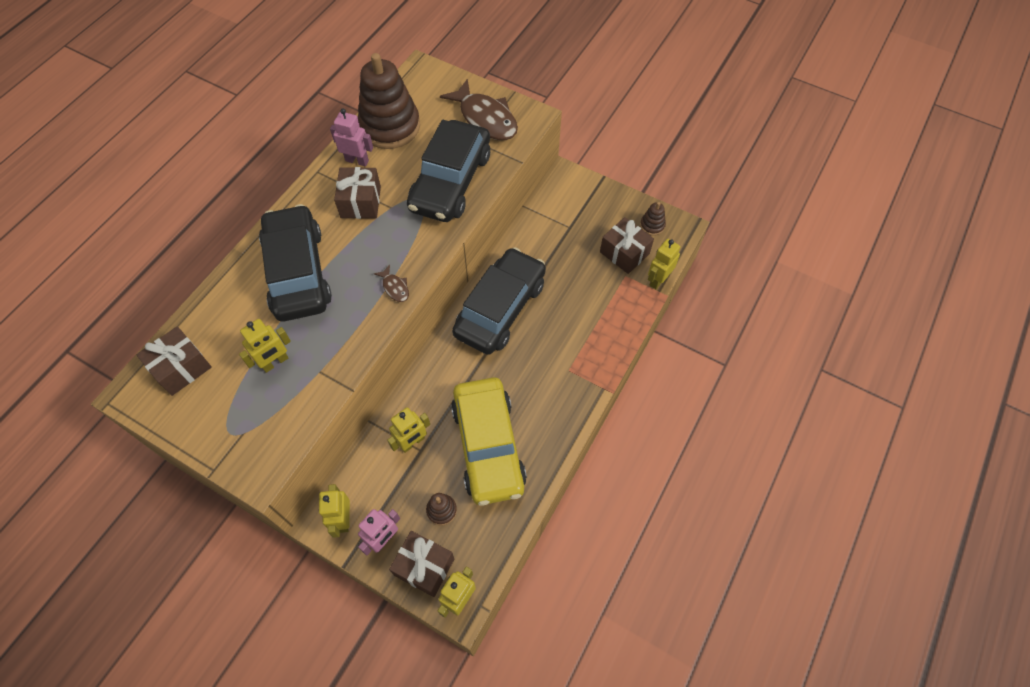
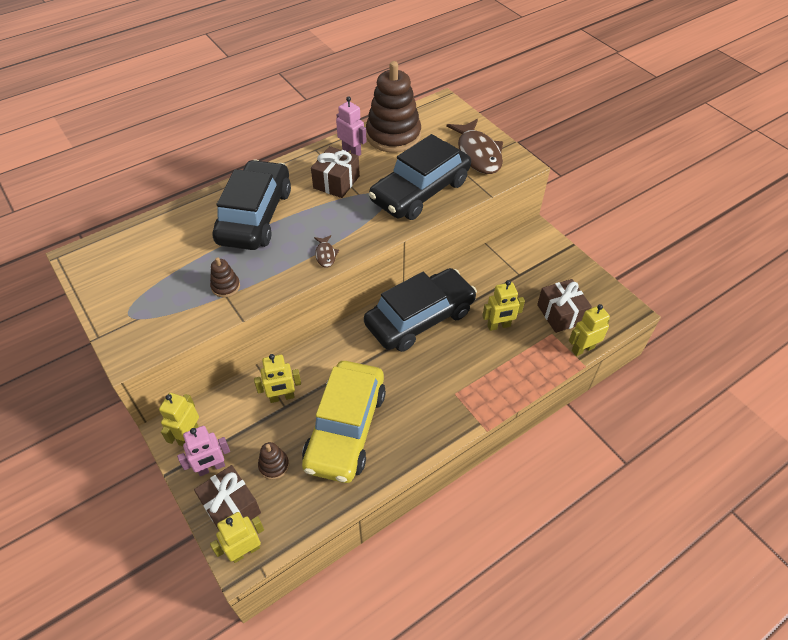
camera: 25 degrees right, 10 degrees down
brown gift [136,326,212,396] -> none
yellow robot [239,319,291,373] -> yellow robot moved to [482,280,525,331]
brown stacking toy [640,202,666,236] -> brown stacking toy moved to [210,257,240,297]

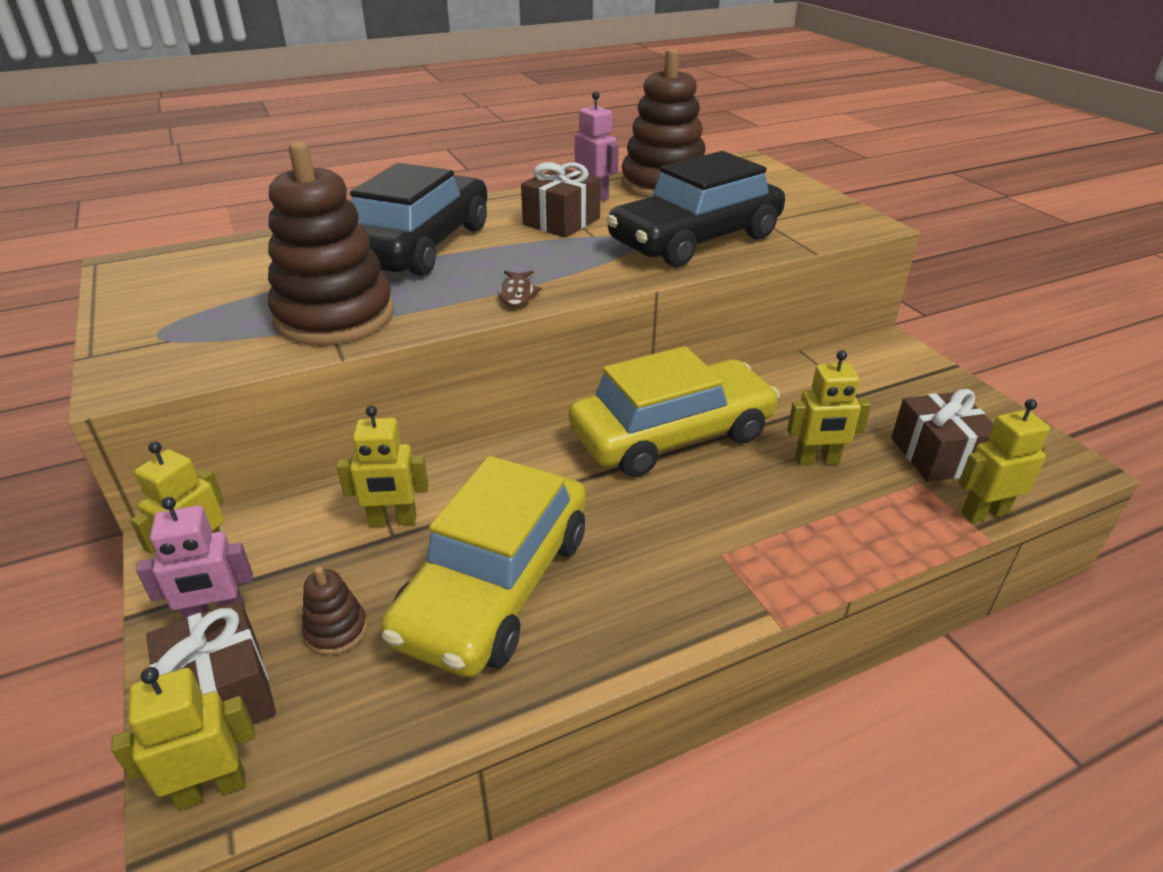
camera: 10 degrees right, 15 degrees down
brown stacking toy [210,257,240,297] -> brown stacking toy [268,141,394,345], size x2.35
black car [364,268,477,352] -> yellow car [569,346,780,477]
brown fish [446,119,503,174] -> none

